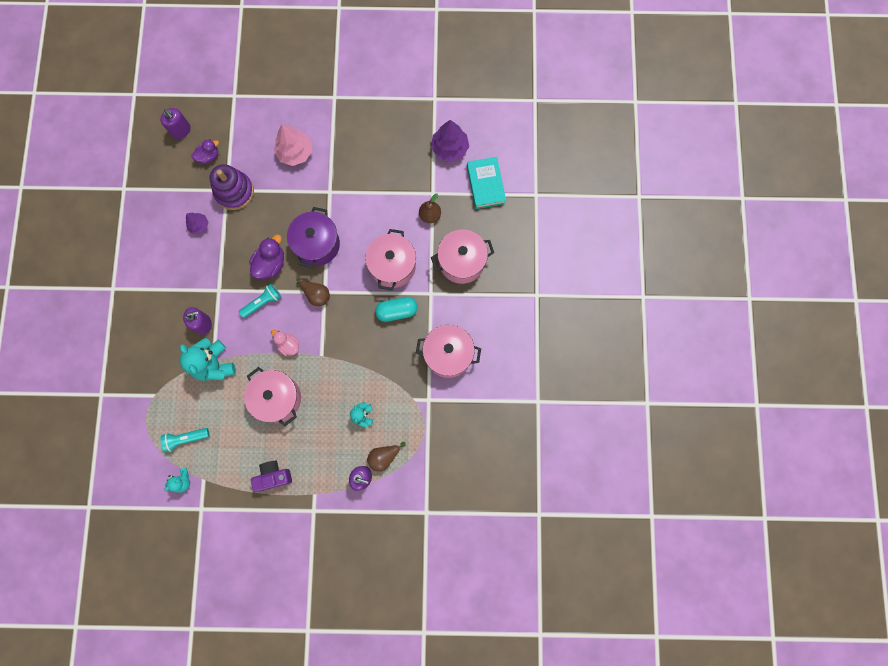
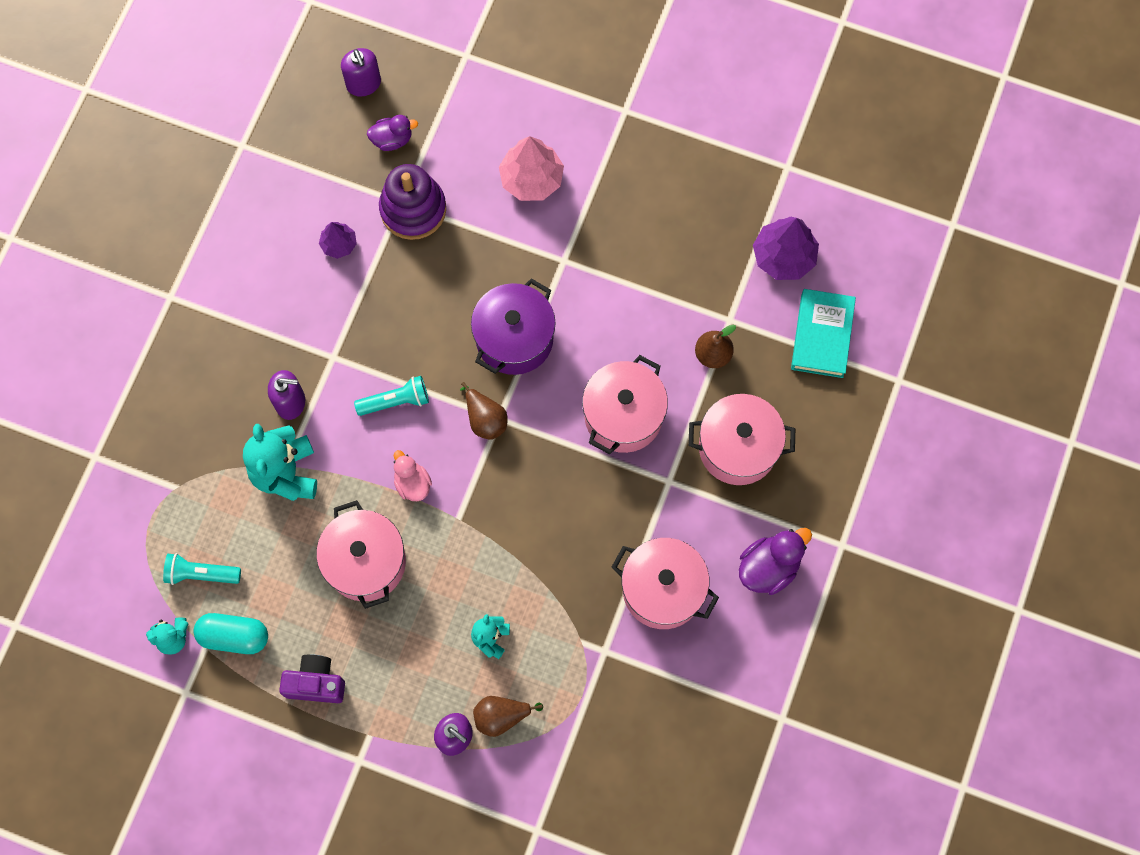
camera: 20 degrees right, 5 degrees down
purple duck [249,234,284,279] -> purple duck moved to [739,528,812,595]
turquoise capsule [375,297,418,322] -> turquoise capsule moved to [194,613,268,654]

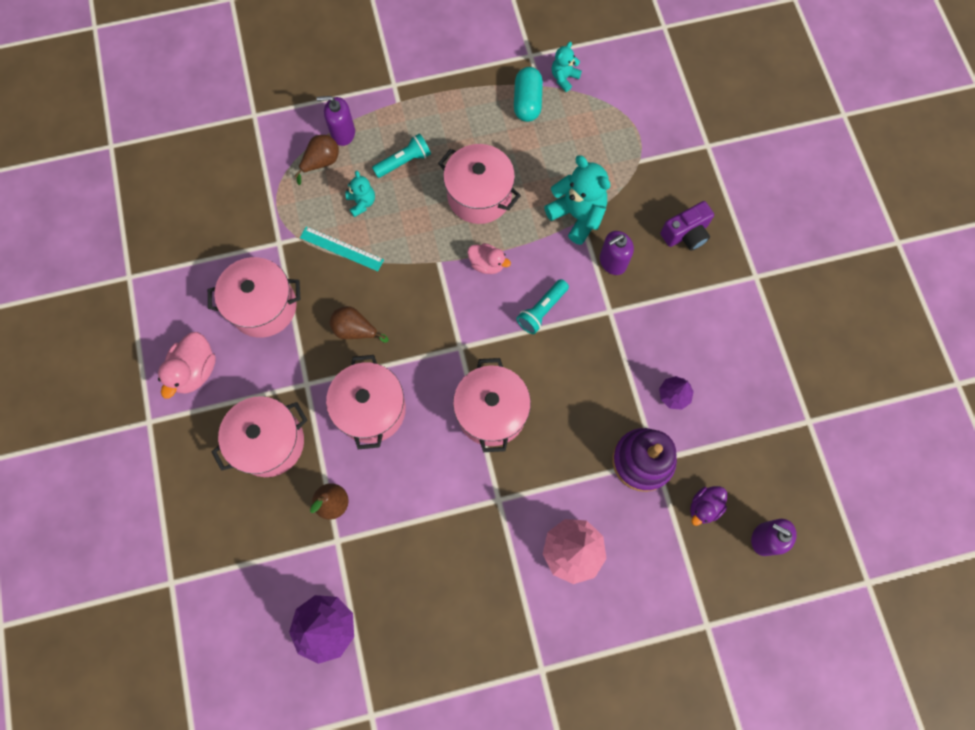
camera: 145 degrees right, 0 degrees up
turquoise flashlight [163,553,241,585] -> turquoise flashlight moved to [372,133,431,178]
turquoise capsule [194,613,268,654] -> turquoise capsule turned 60 degrees counterclockwise [514,67,543,122]
purple camera [279,655,345,703] -> purple camera moved to [660,201,714,251]
brown pear [460,382,508,440] -> brown pear moved to [329,306,388,343]
purple pot [471,278,556,375] -> pink pot [453,358,531,452]
purple duck [739,528,812,595] -> pink duck [158,332,216,399]
turquoise book [791,289,856,378] -> none
none -> turquoise ruler [300,226,384,271]

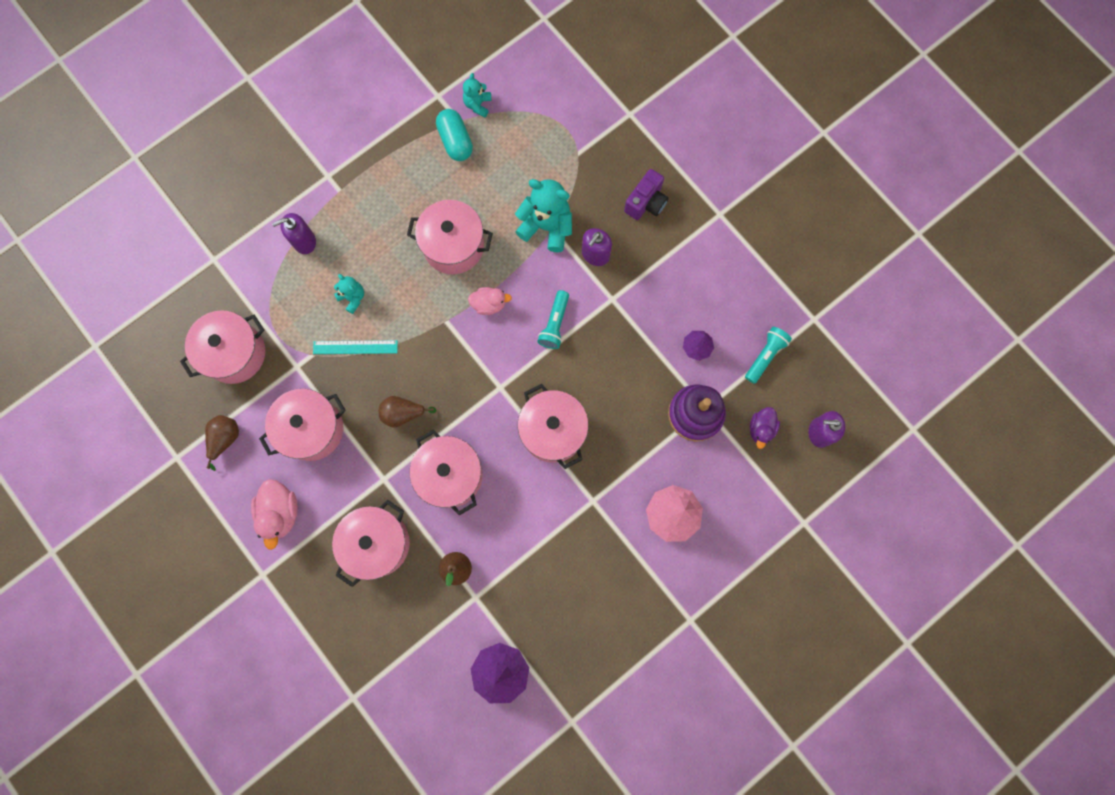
camera: 25 degrees left, 5 degrees up
brown pear [294,135,339,185] -> brown pear moved to [205,415,239,471]
turquoise flashlight [372,133,431,178] -> turquoise flashlight moved to [745,327,792,384]
none -> pink pot [180,310,265,384]

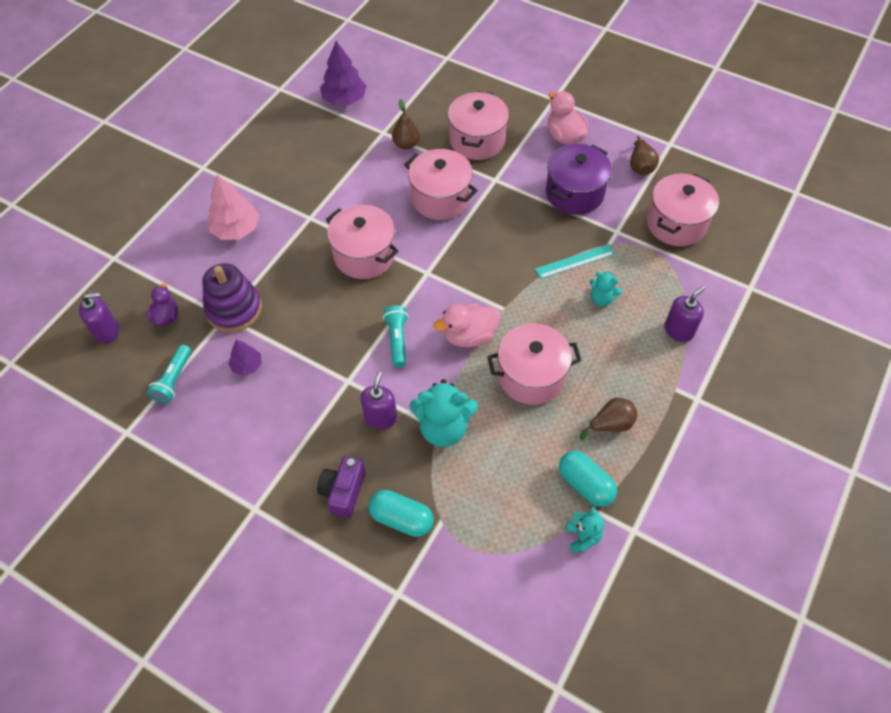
camera: 160 degrees right, 20 degrees down
pink pot [259,389,346,461] -> purple pot [546,144,612,215]
brown pear [379,396,436,428] -> brown pear moved to [580,398,637,440]
pink duck [468,287,512,315] -> pink duck [434,304,501,347], size x1.51
none -> turquoise capsule [369,490,434,537]

